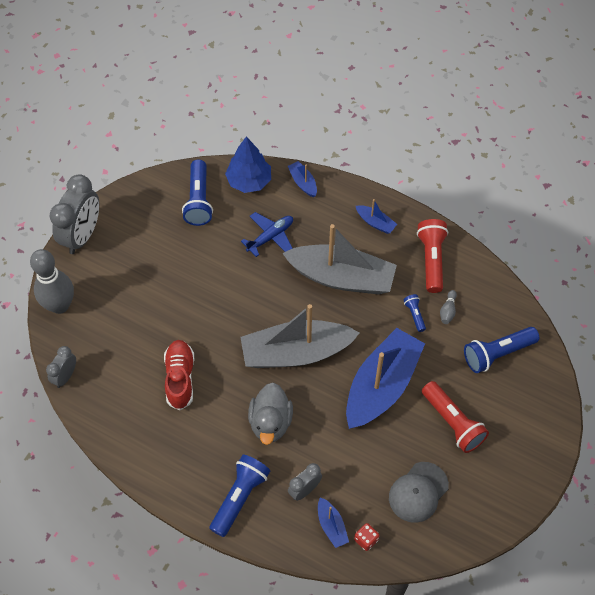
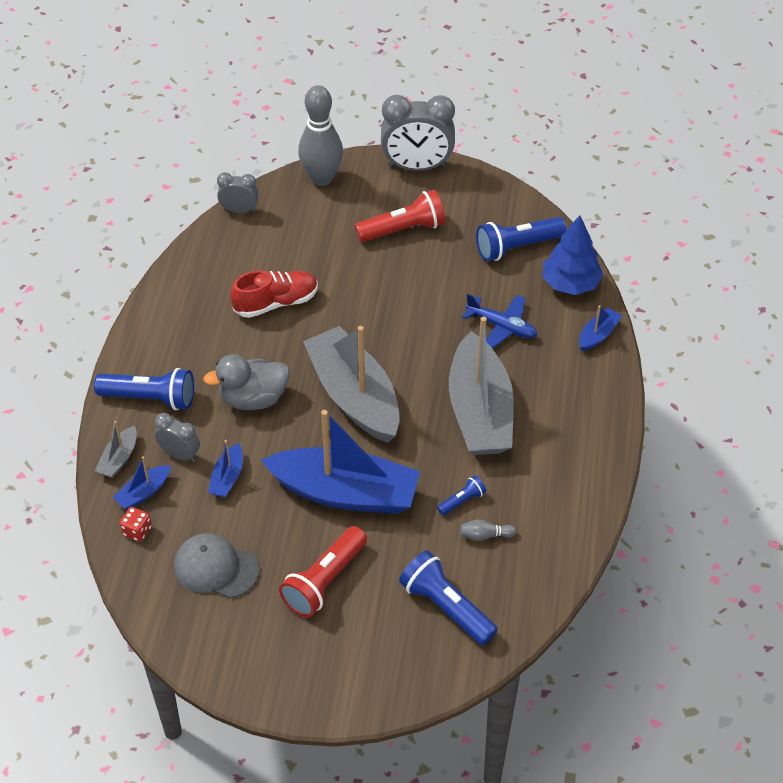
camera: 70 degrees right, 10 degrees down
blue boat [356,199,397,234] -> blue boat moved to [208,440,243,498]
red flashlight [417,219,448,293] -> red flashlight moved to [355,190,445,242]
none -> grey boat [95,421,137,478]

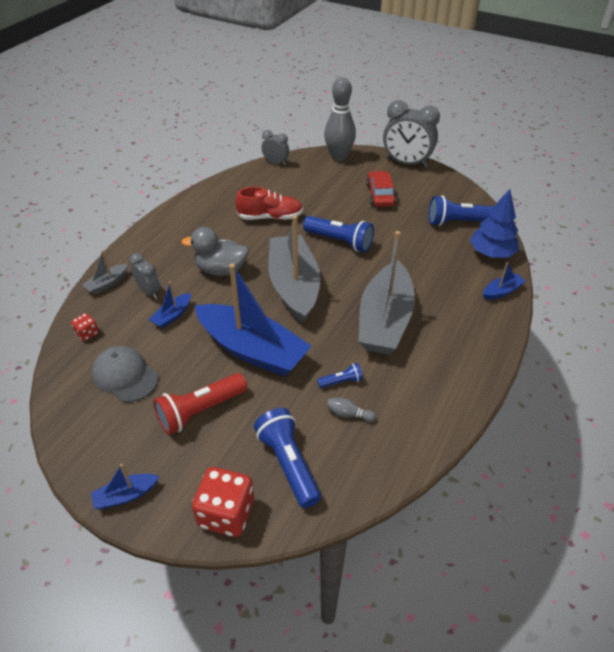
camera: 20 degrees right, 5 degrees down
blue flashlight [94,368,194,410] -> blue flashlight moved to [303,216,374,252]
blue boat [113,456,171,509] -> blue boat moved to [91,464,159,509]
red flashlight [355,190,445,242] -> red car [366,171,396,207]
blue plane [462,294,537,349] -> none
none -> red dice [192,467,254,537]

